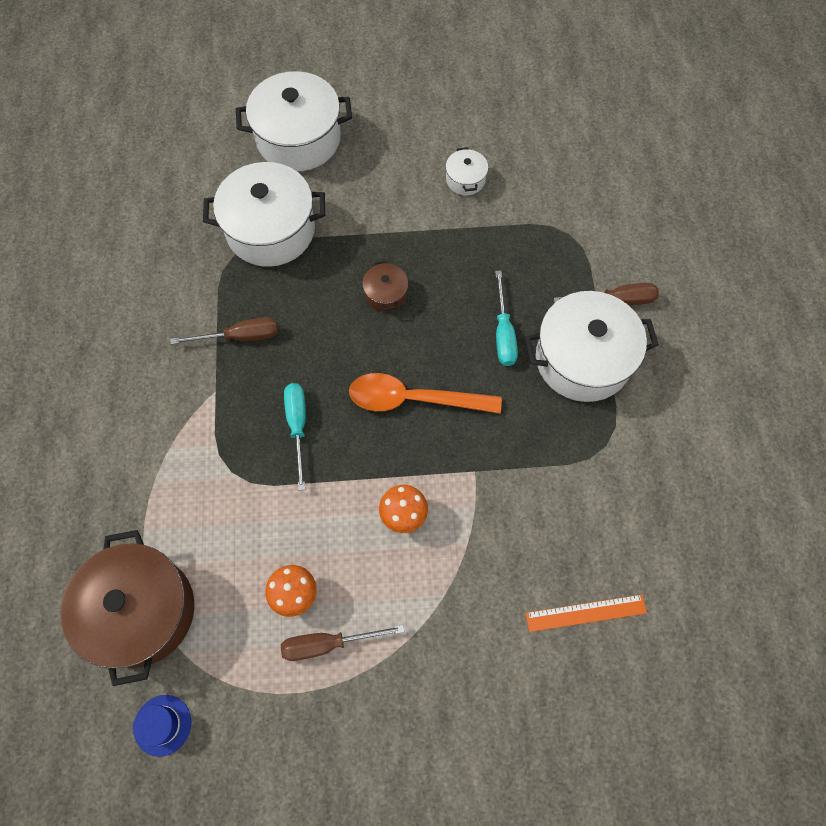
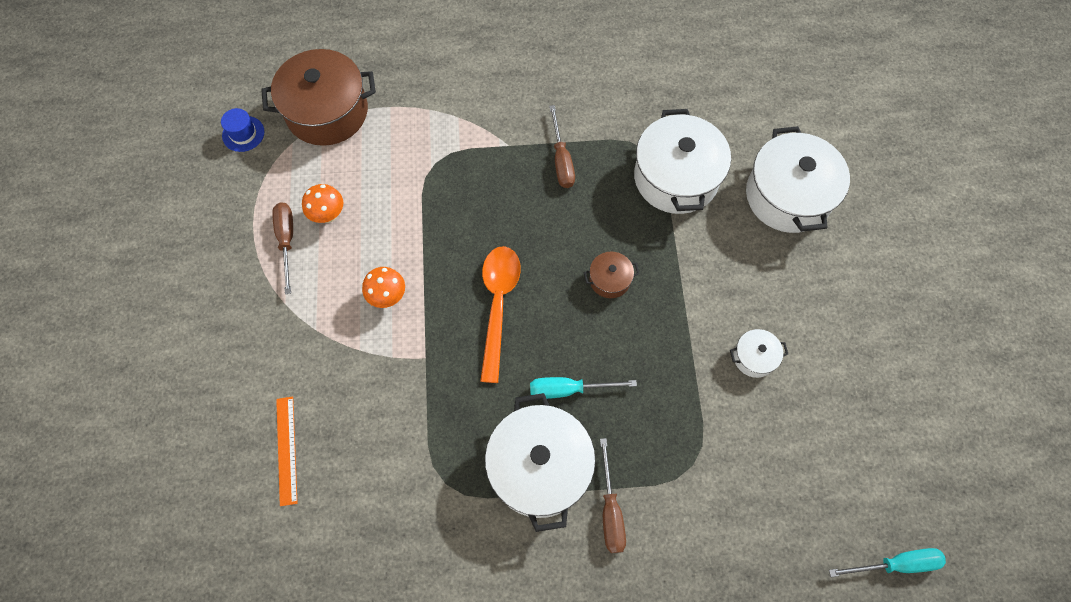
camera: 90 degrees right, 0 degrees up
turquoise screwdriver [284,383,306,491] -> turquoise screwdriver moved to [829,548,946,577]

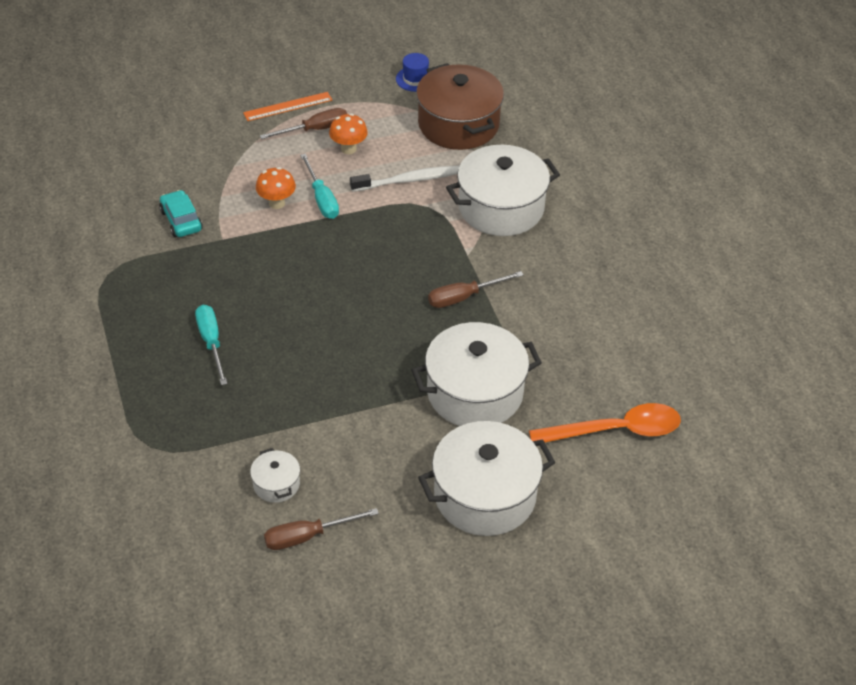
camera: 75 degrees right, 20 degrees down
orange ruler [276,397,297,506] -> orange ruler moved to [243,92,332,121]
orange spoon [480,246,521,383] -> orange spoon moved to [529,403,681,442]
white pot [485,393,596,532] -> white pot moved to [446,145,560,236]
brown pot [583,252,640,298] -> none
brown screwdriver [600,438,626,553] -> brown screwdriver moved to [264,508,379,550]
turquoise screwdriver [829,548,946,577] -> turquoise screwdriver moved to [300,154,339,219]
none -> turquoise car [159,190,203,237]
none -> white toothbrush [350,166,459,192]

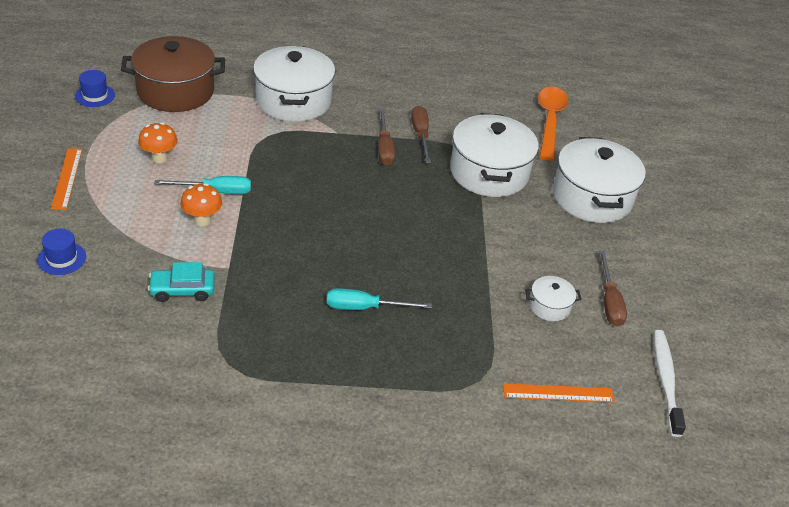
camera: 75 degrees left, 5 degrees down
brown screwdriver [260,108,347,139] -> brown screwdriver moved to [411,106,431,163]
white toothbrush [350,166,459,192] -> white toothbrush moved to [654,330,686,437]
none -> blue hat [37,229,86,275]
none -> orange ruler [503,383,614,402]

